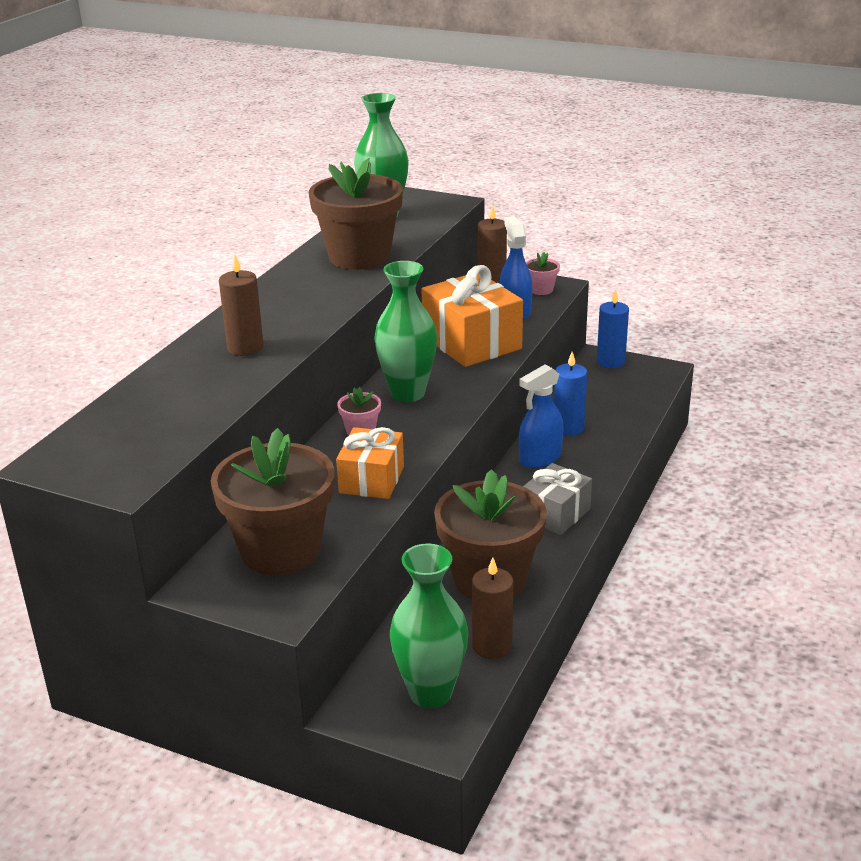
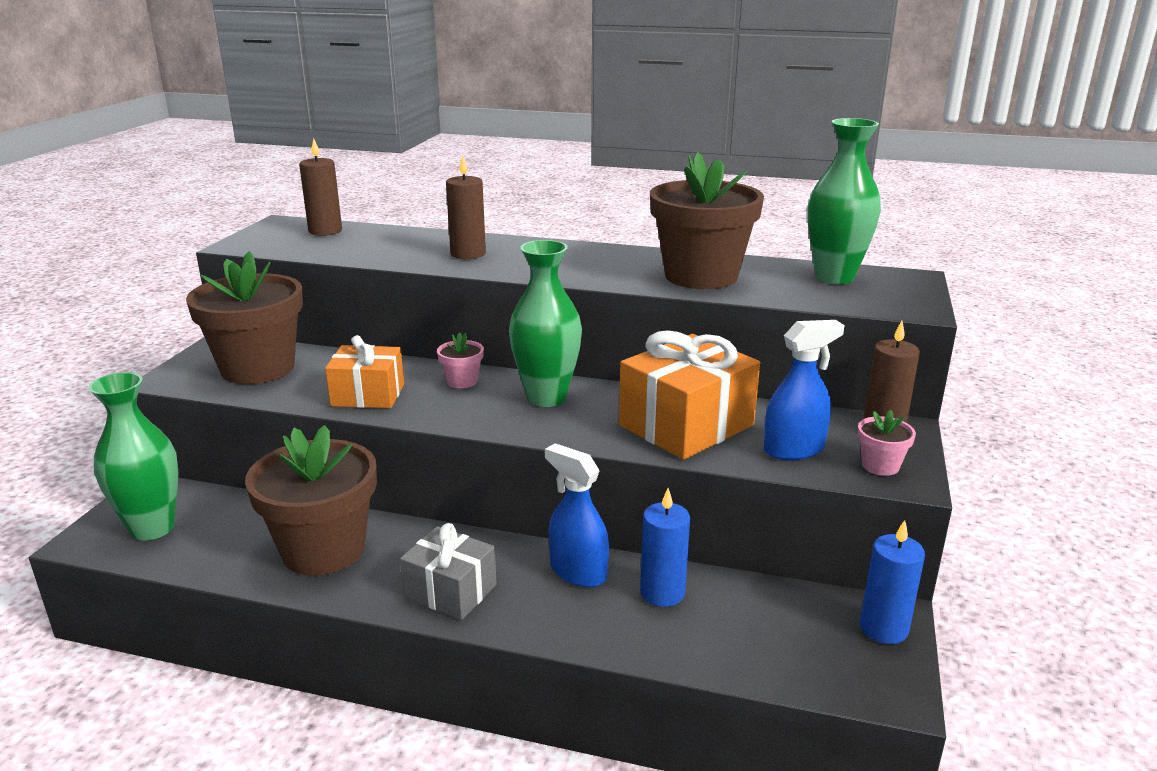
camera: 80 degrees right, 5 degrees down
brown candle [472,557,513,659] -> brown candle moved to [299,138,342,236]

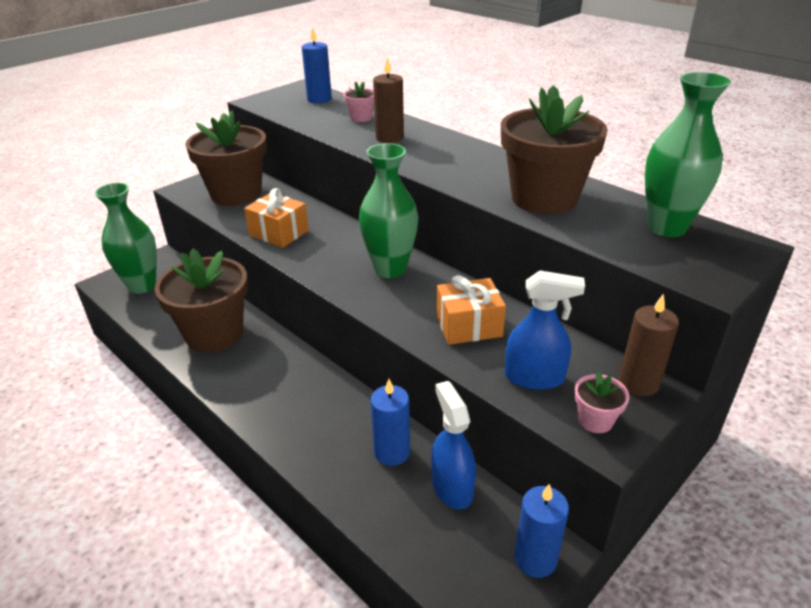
camera: 30 degrees right, 10 degrees up
brown candle [299,138,342,236] -> blue candle [302,27,332,103]
grey gift [400,523,497,620] -> none
pink flower pot [437,332,484,388] -> pink flower pot moved to [343,81,374,122]
blue spray bottle [545,443,609,587] -> blue spray bottle moved to [431,381,476,510]
orange gift [619,330,760,460] -> orange gift [436,275,506,345], size x0.63

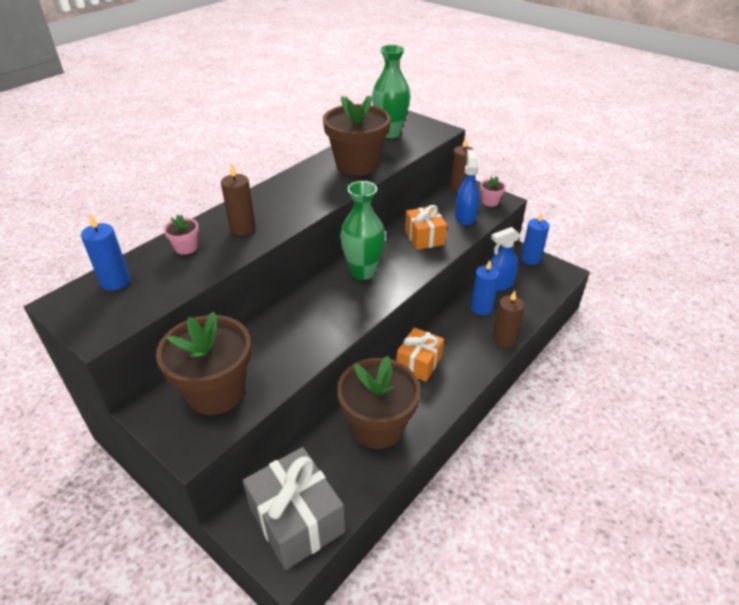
camera: 95 degrees left, 5 degrees up
green vase [94,183,157,294] -> grey gift [243,447,345,570]
orange gift [244,188,309,248] -> orange gift moved to [396,327,444,382]
none -> brown candle [492,291,524,348]

